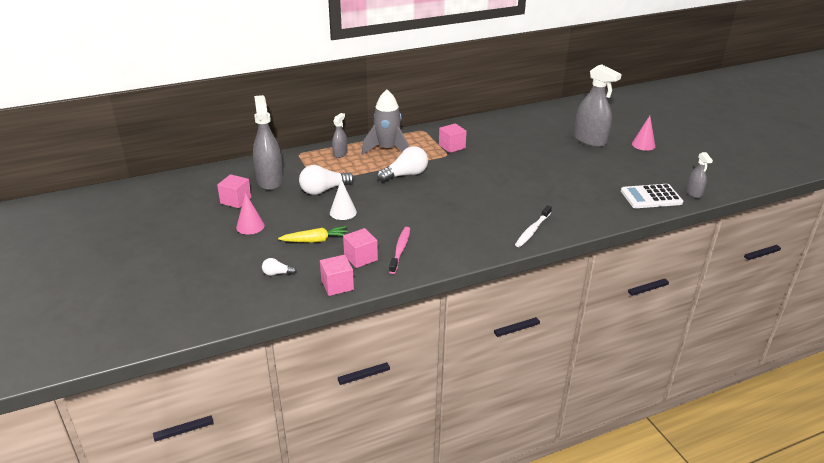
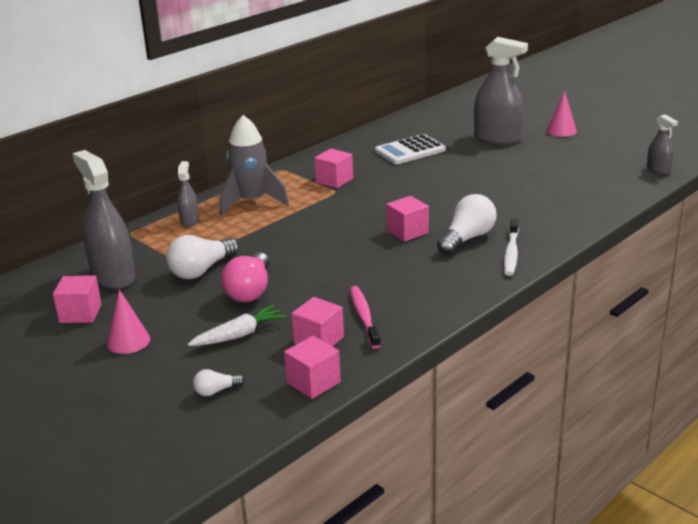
camera: 20 degrees left, 5 degrees down
yellow carrot [278,226,348,243] -> white carrot [188,305,287,346]
white cone [330,179,357,220] -> pink light bulb [221,252,269,302]
white light bulb [377,146,428,182] -> white light bulb moved to [437,194,497,255]
white calculator [621,184,683,208] -> white calculator moved to [375,134,446,164]
none -> pink cube [386,196,429,242]

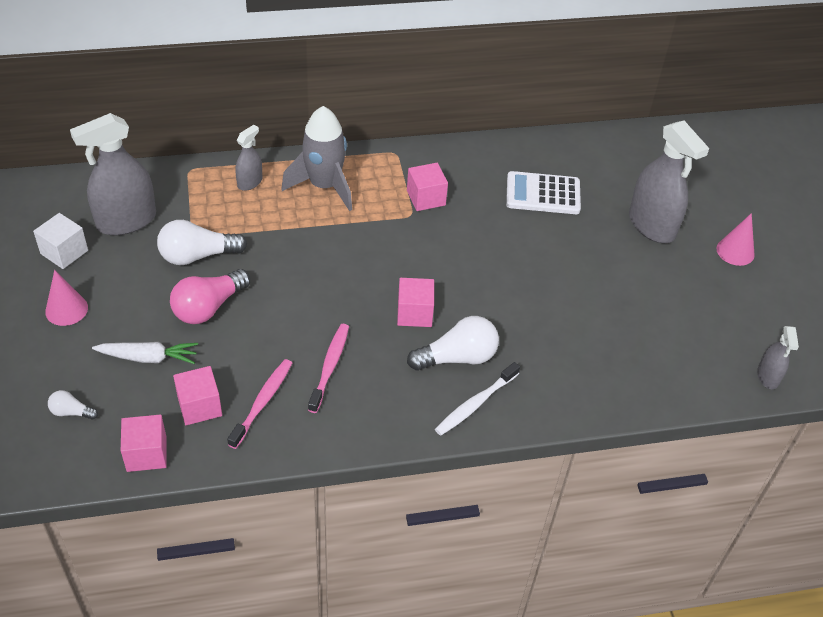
camera: 30 degrees right, 20 degrees up
pink cube [53,275,102,323] -> white cube [33,213,88,269]
grey spray bottle [72,150,135,289] -> grey spray bottle turned 120 degrees counterclockwise [70,113,156,236]
none -> pink toothbrush [308,324,349,413]

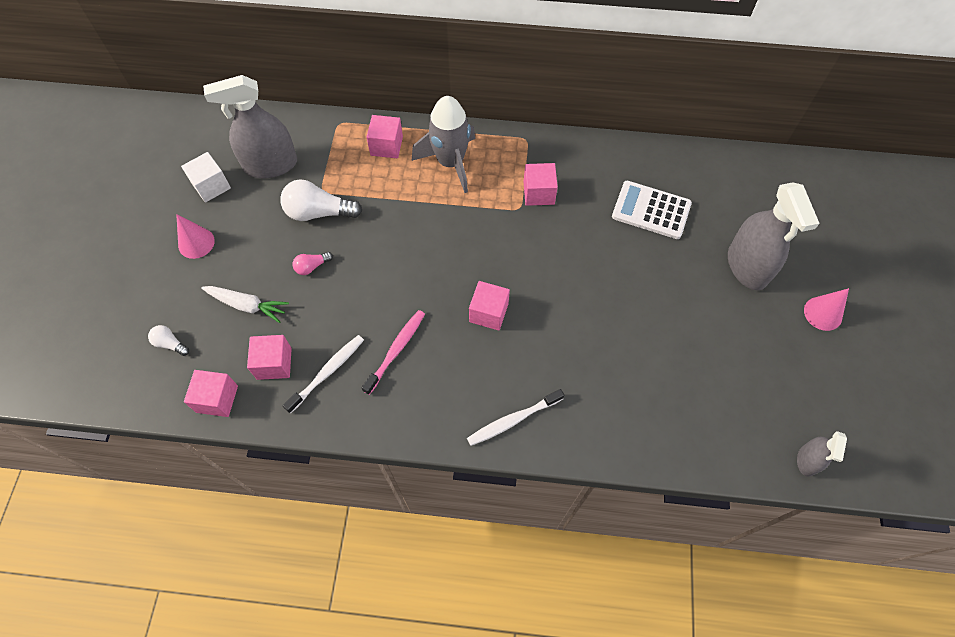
camera: 20 degrees right, 15 degrees up
pink light bulb [170,269,250,324] -> pink light bulb [293,252,333,275], size x0.50
pink toothbrush [227,359,292,449] -> white toothbrush [282,335,364,414]
grey spray bottle [235,125,262,191] -> pink cube [366,115,403,158]
white light bulb [407,316,499,370] -> none

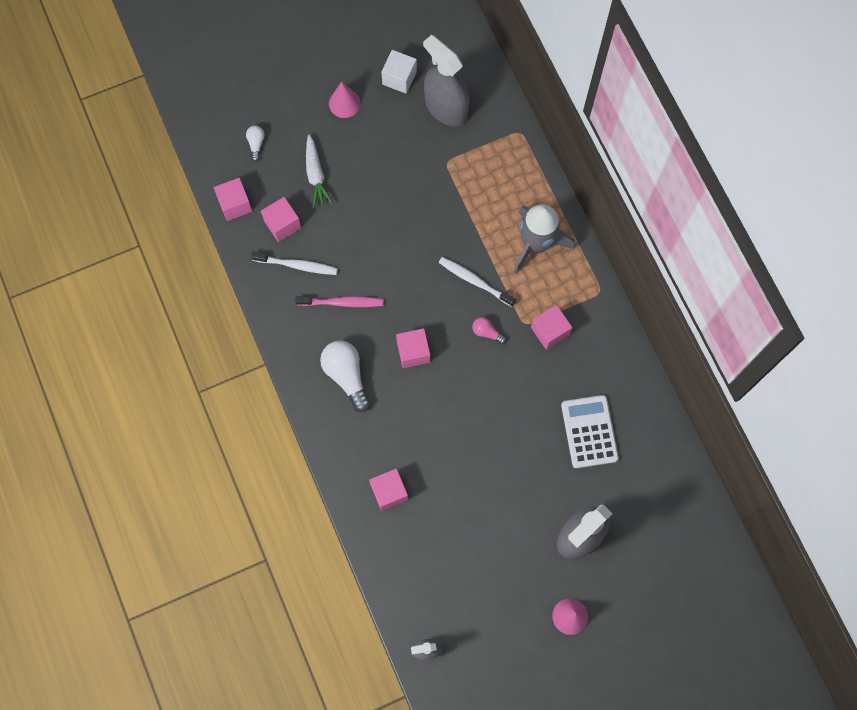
camera: 60 degrees right, 10 degrees up
white light bulb [280,179,362,221] -> white light bulb moved to [320,341,370,412]
pink light bulb [293,252,333,275] -> pink light bulb moved to [472,317,506,344]
pink cube [366,115,403,158] -> pink cube moved to [369,469,408,511]
white toothbrush [467,389,564,446] -> white toothbrush moved to [439,257,516,307]

